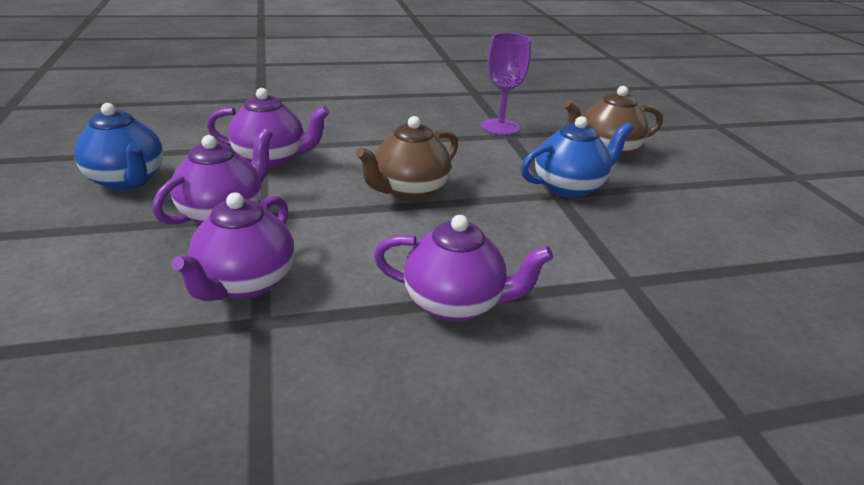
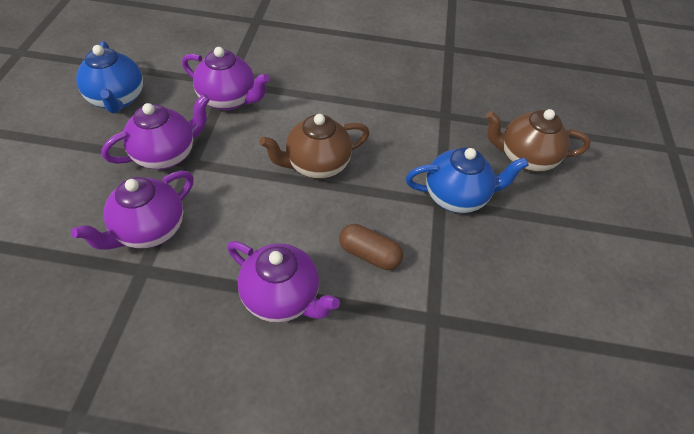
camera: 20 degrees right, 20 degrees up
purple goblet [481,33,531,135] -> none
none -> brown capsule [339,224,403,270]

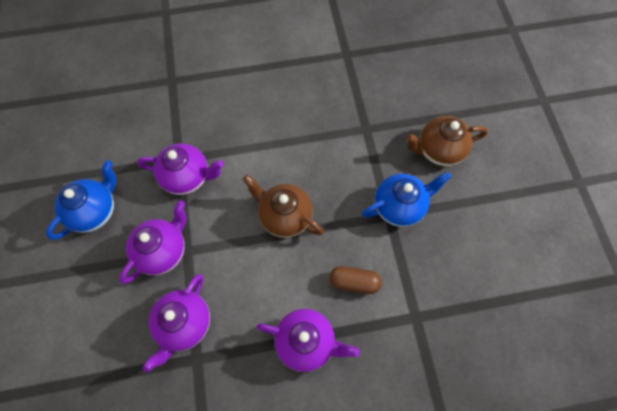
camera: 15 degrees left, 15 degrees up
blue teapot [76,41,143,114] -> blue teapot turned 105 degrees counterclockwise [46,160,116,240]
brown teapot [259,114,370,179] -> brown teapot turned 75 degrees clockwise [243,175,324,238]

